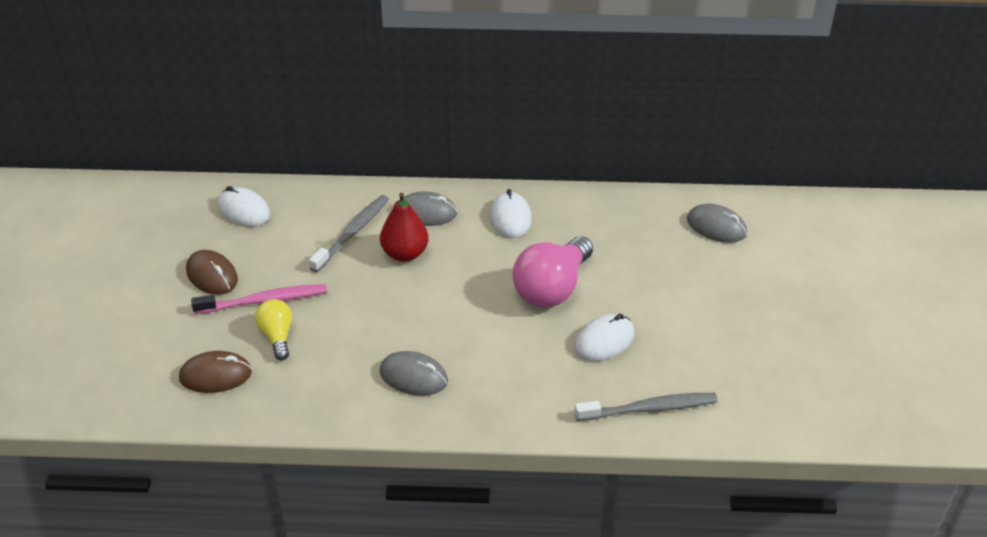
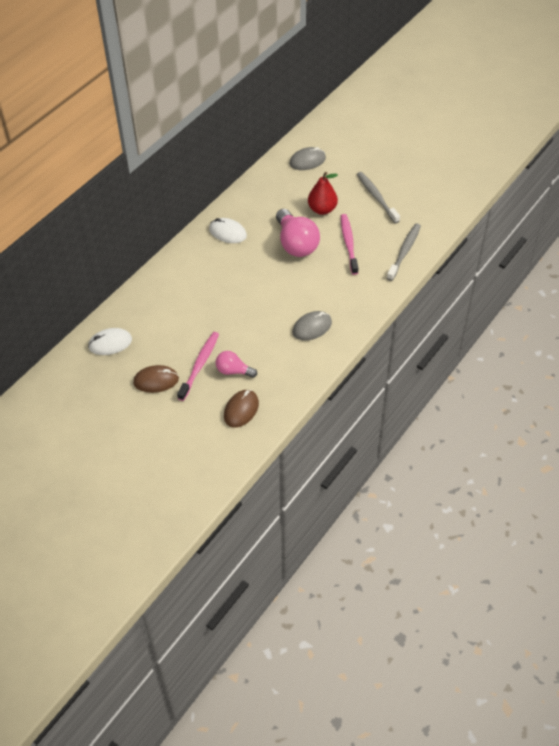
camera: 55 degrees left, 10 degrees up
yellow light bulb [255,299,292,360] -> pink light bulb [216,351,257,378]
grey toothbrush [309,195,389,272] -> grey toothbrush moved to [357,172,400,223]
red pear [380,193,429,262] -> red pear moved to [308,172,338,215]
grey mouse [403,192,457,226] -> none
white mouse [574,314,634,361] -> pink toothbrush [341,214,358,275]

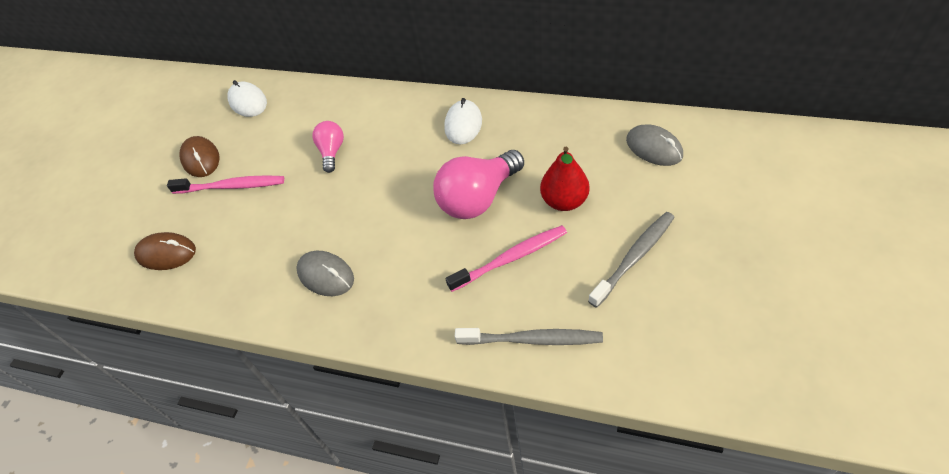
camera: 75 degrees right, 0 degrees up
pink light bulb [216,351,257,378] -> pink light bulb moved to [312,121,344,173]

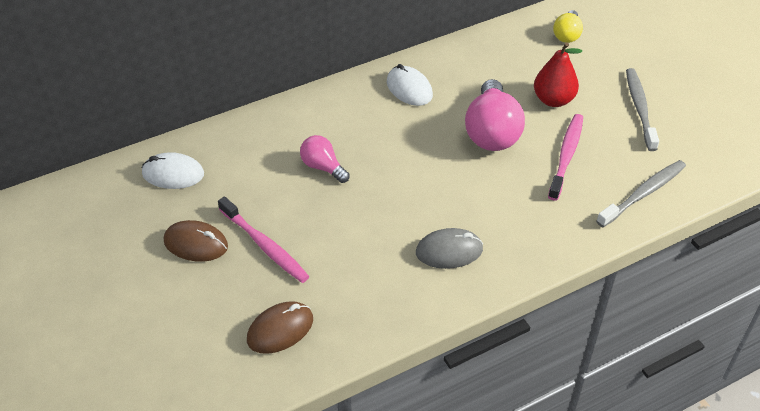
camera: 50 degrees left, 5 degrees down
pink toothbrush [167,175,284,194] -> pink toothbrush turned 90 degrees clockwise [218,197,310,283]
grey mouse [626,125,683,166] -> yellow light bulb [553,10,583,43]

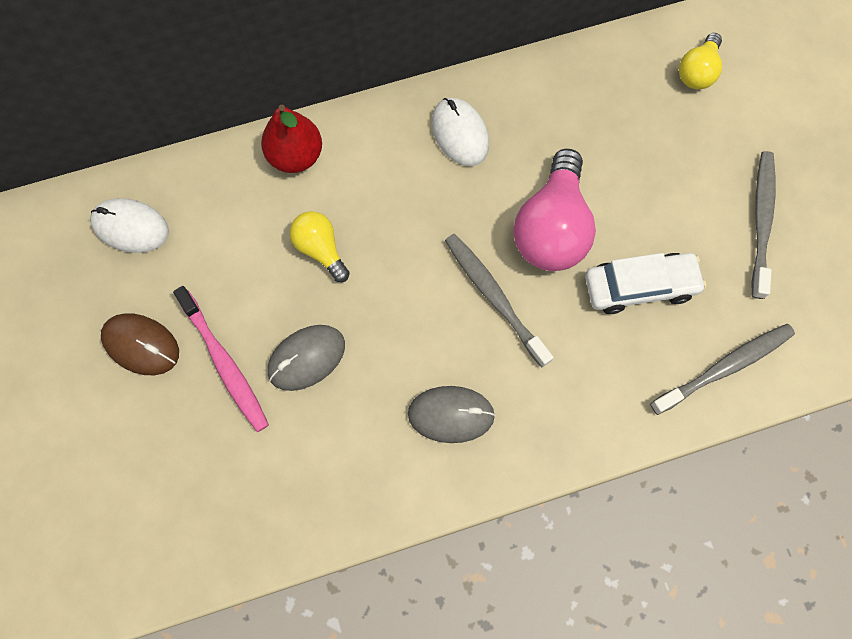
camera: 10 degrees right, 25 degrees up
brown mouse [247,301,313,354] -> none
pink light bulb [300,135,350,183] -> yellow light bulb [290,211,350,282]
red pear [534,42,582,107] -> red pear moved to [261,105,322,173]
pink toothbrush [548,114,583,201] -> white car [585,253,706,314]
none -> grey mouse [268,325,345,391]
none -> grey toothbrush [445,234,554,368]

